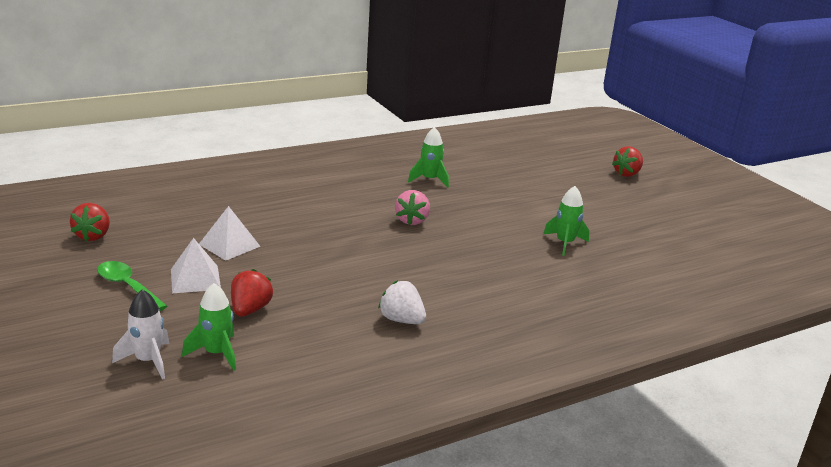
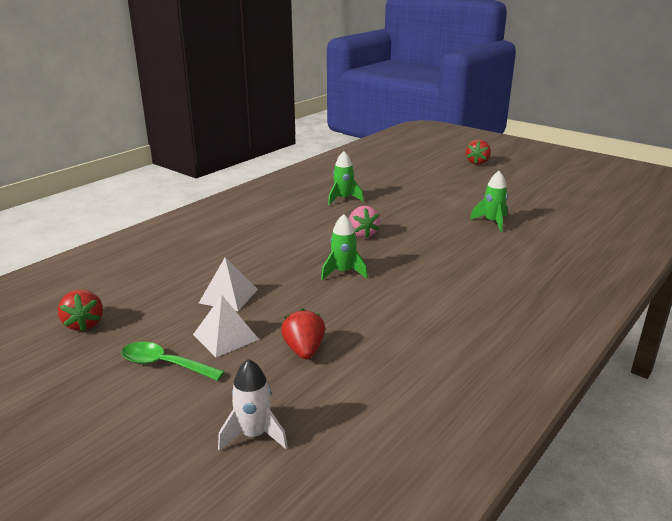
camera: 20 degrees left, 0 degrees up
green rocket [182,283,236,371] -> green rocket moved to [321,214,368,280]
white strawberry [378,280,426,324] -> none

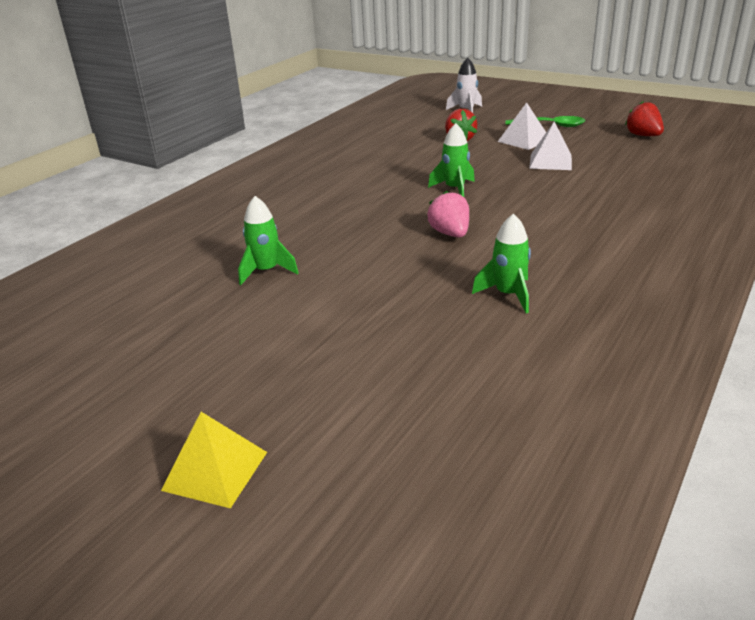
camera: 175 degrees right, 5 degrees up
red strawberry [466,140,491,165] -> yellow pyramid [161,412,267,509]

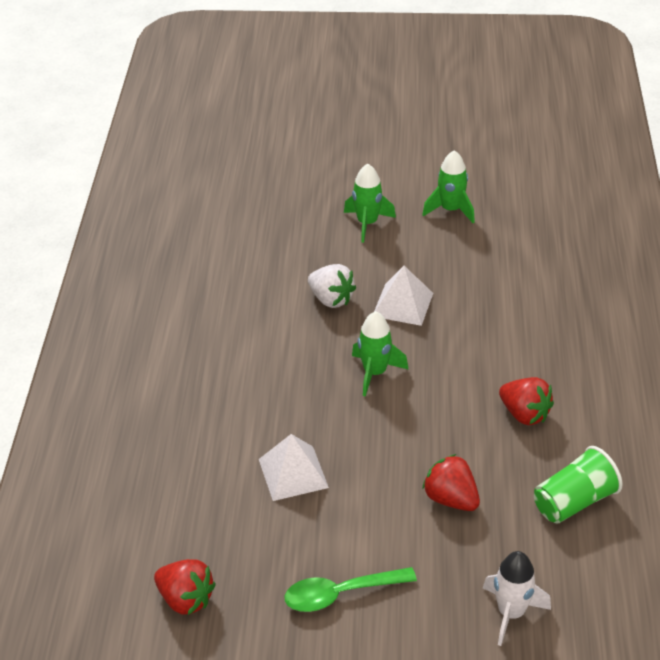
camera: 150 degrees right, 10 degrees up
yellow pyramid [161,412,267,509] -> none
pink strawberry [427,191,469,238] -> white strawberry [308,264,356,308]
green rocket [472,213,531,313] -> green rocket moved to [344,164,396,243]
white pyramid [498,102,546,150] -> white pyramid moved to [374,266,433,326]
none -> red strawberry [499,377,554,425]
none -> green cup [534,446,623,524]

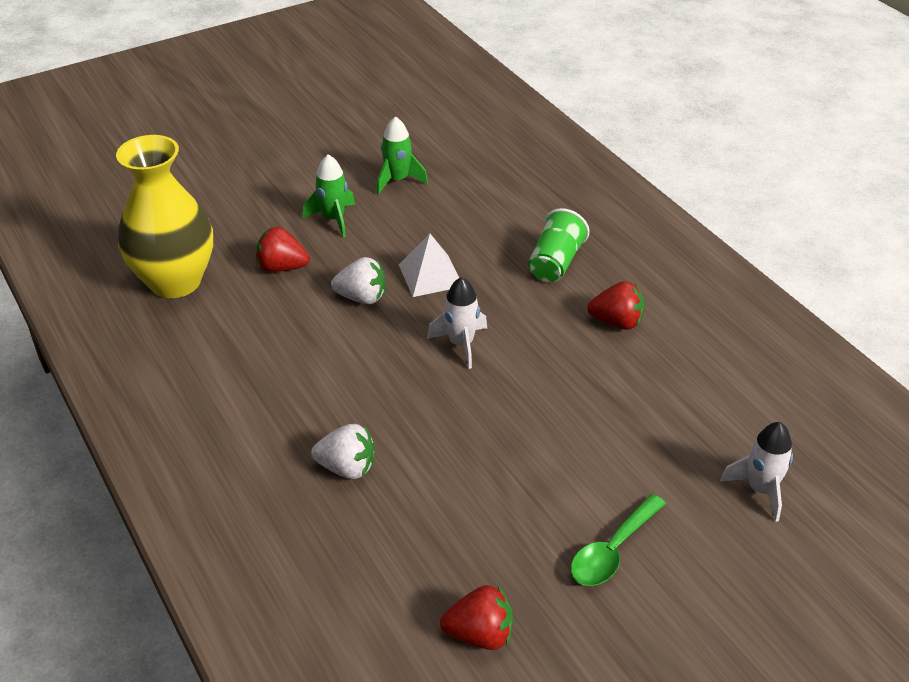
camera: 35 degrees left, 0 degrees up
white pyramid [259,434,329,501] -> none
green rocket [352,311,409,397] -> white rocket [427,277,487,369]
red strawberry [422,454,480,511] -> red strawberry moved to [256,227,310,272]
green cup [534,446,623,524] -> green cup moved to [528,208,590,282]
none -> yellow vase [116,135,213,298]
none -> white strawberry [311,424,374,479]

